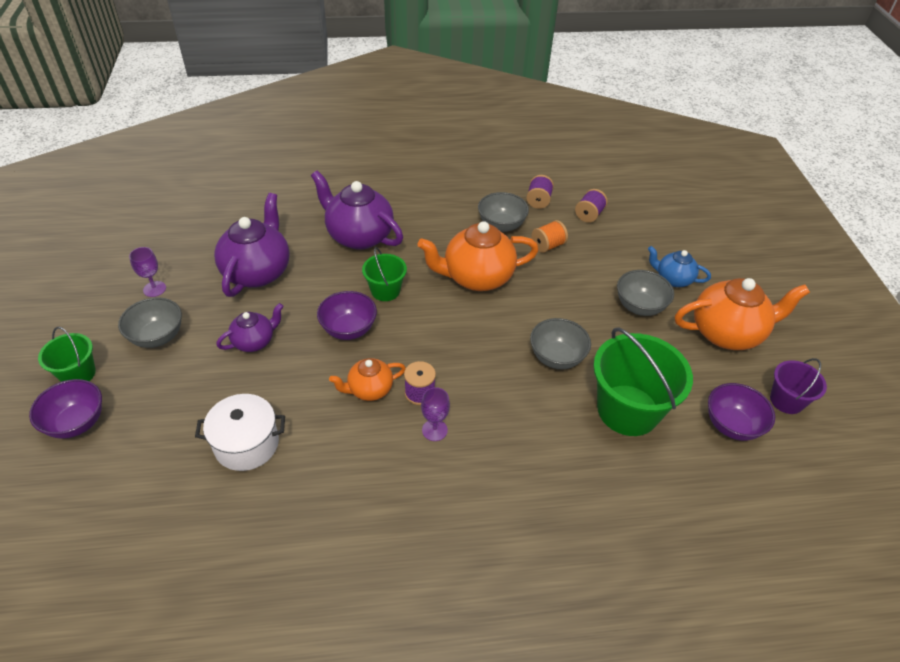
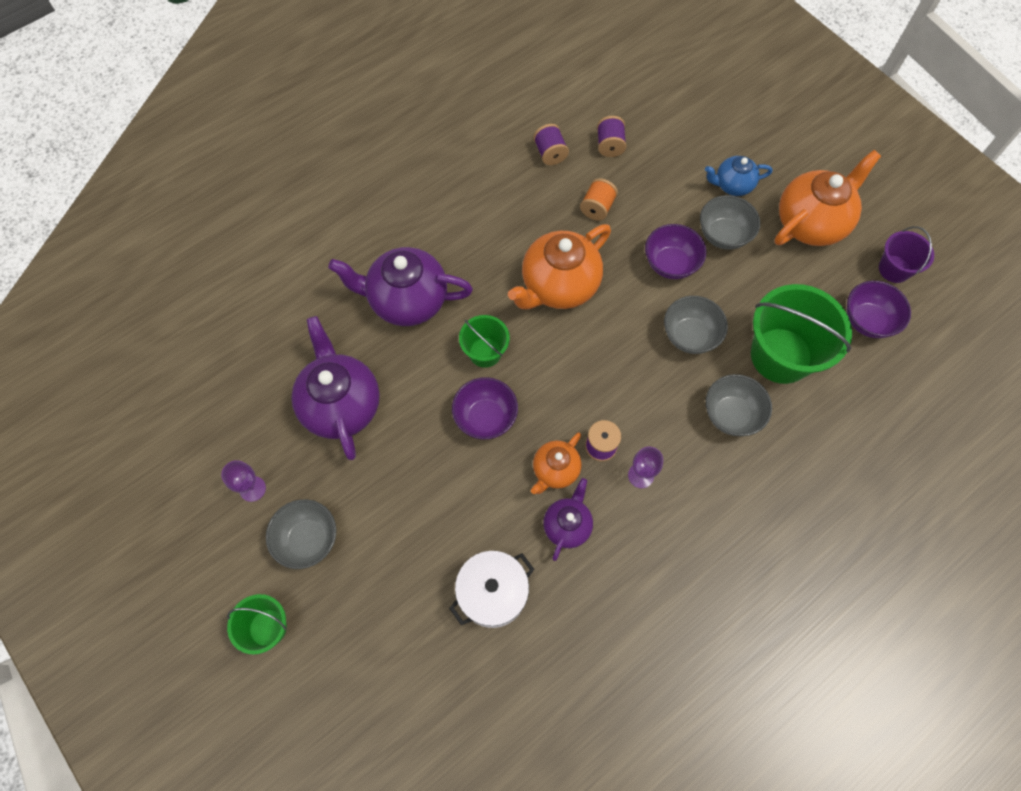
camera: 30 degrees left, 20 degrees up
purple bowl [29,379,102,439] -> purple bowl moved to [645,224,706,279]
purple teapot [216,303,284,352] -> purple teapot moved to [543,478,593,561]
grey bowl [478,192,529,232] -> grey bowl moved to [706,374,772,436]

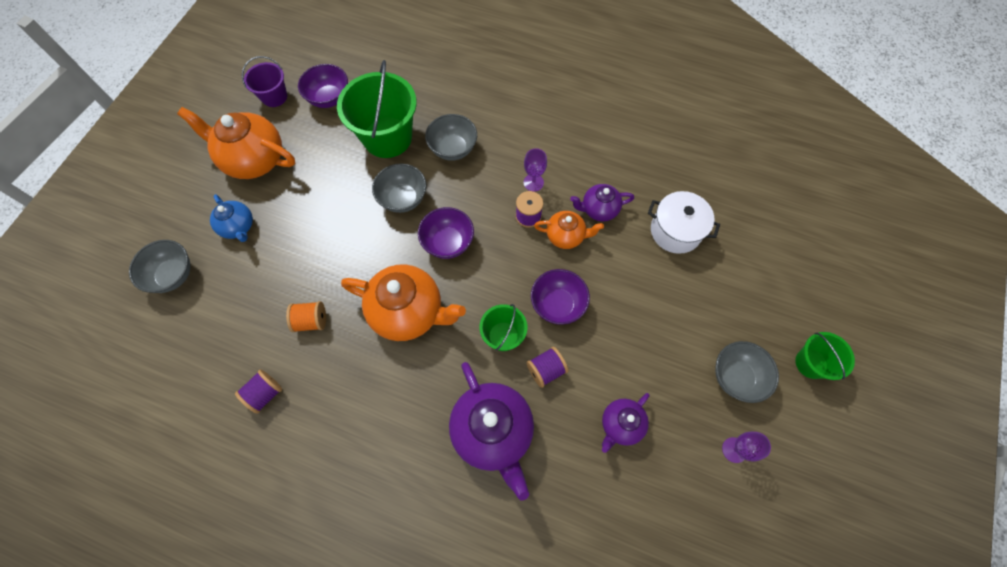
camera: 120 degrees left, 0 degrees up
purple teapot [291,316,380,460] -> purple teapot [602,393,650,453], size x0.55
purple spool [597,116,626,157] -> purple spool moved to [527,347,568,388]
purple bowl [645,224,706,279] -> purple bowl moved to [418,207,474,259]
grey bowl [700,195,760,250] -> grey bowl moved to [129,240,191,293]

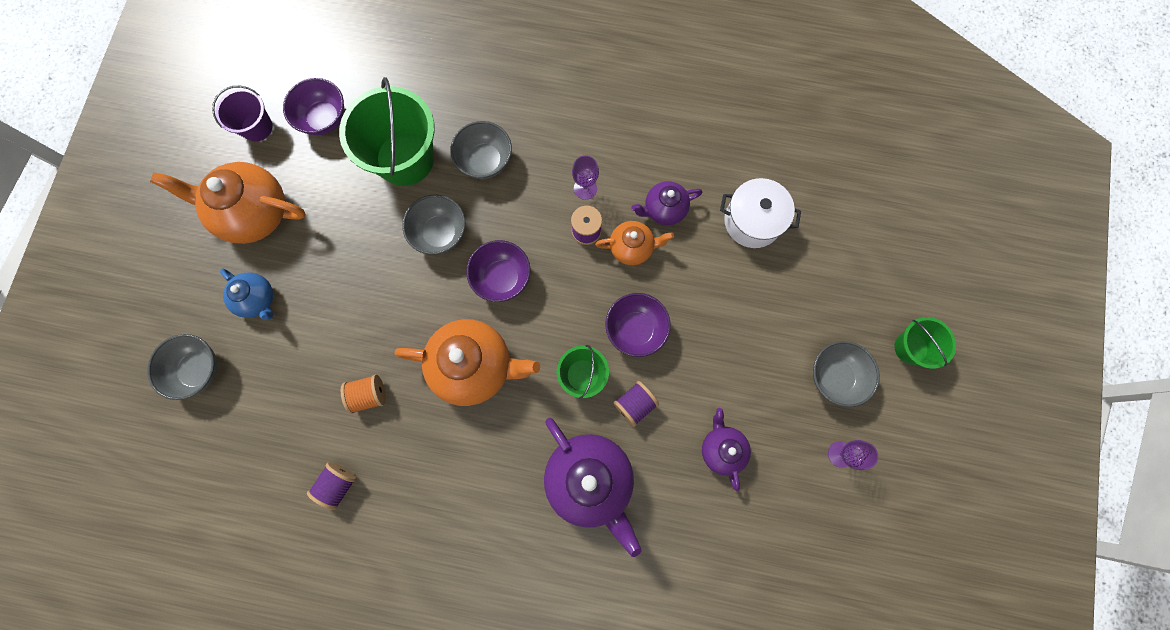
camera: 10 degrees left, 10 degrees up
purple teapot [602,393,650,453] -> purple teapot turned 135 degrees clockwise [702,408,751,491]

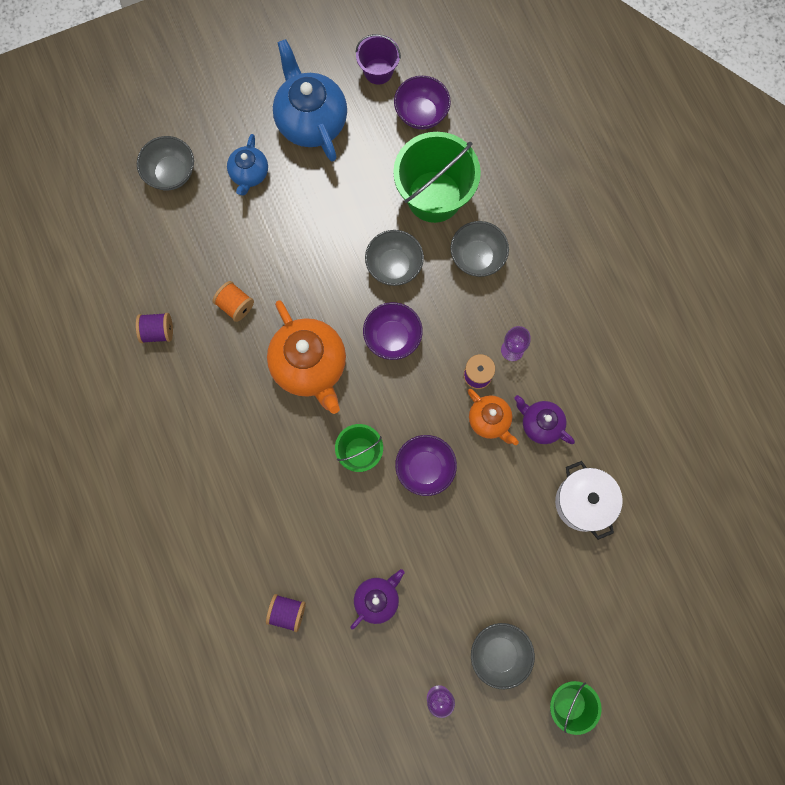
camera: 55 degrees right, 0 degrees up
orange teapot [150,162,306,244] -> blue teapot [273,39,347,162]
purple teapot [544,418,642,557] -> none
purple spool [613,381,659,427] -> purple spool moved to [266,594,306,632]

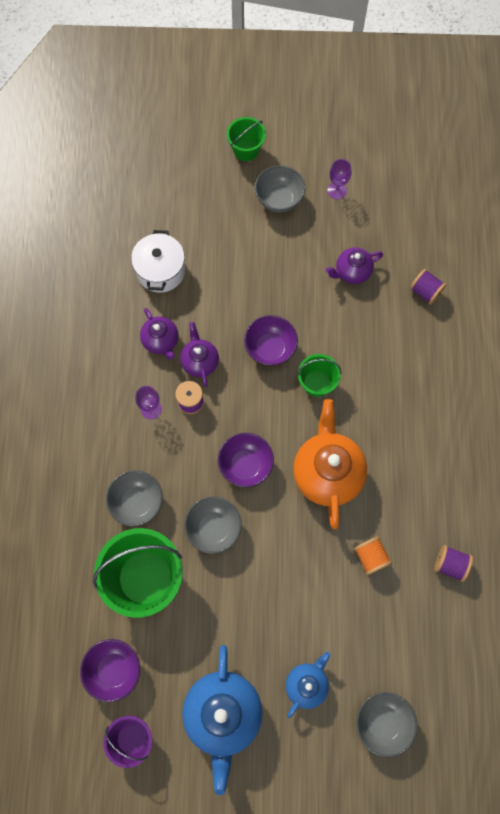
camera: 155 degrees left, 5 degrees down
orange teapot [468,389,519,445] -> purple teapot [180,322,219,387]

